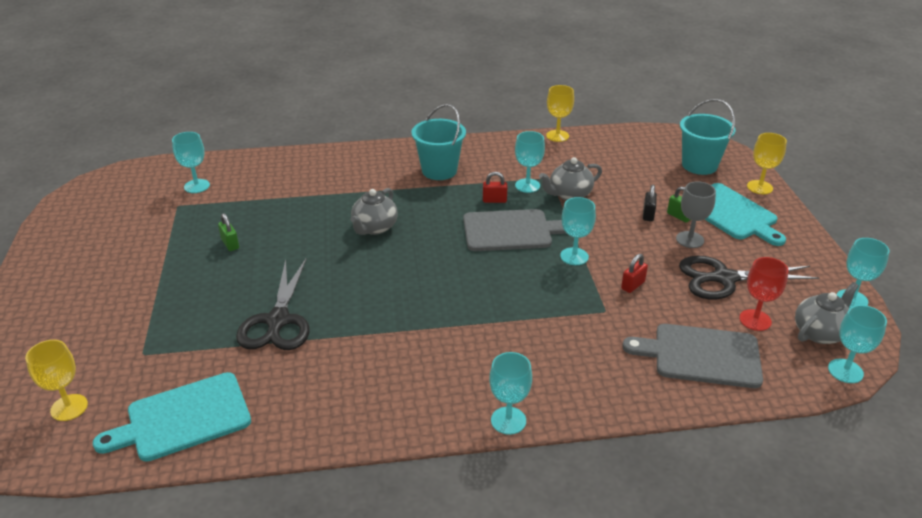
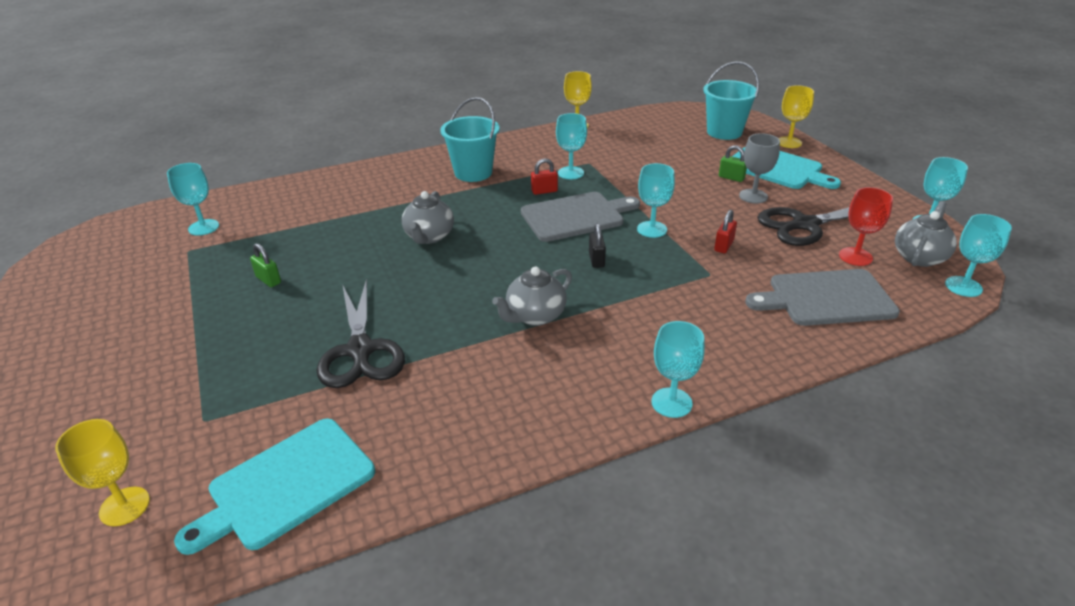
camera: 15 degrees left, 0 degrees up
grey teapot [539,157,602,201] -> grey teapot moved to [492,266,572,326]
black padlock [643,185,657,221] -> black padlock moved to [589,223,606,268]

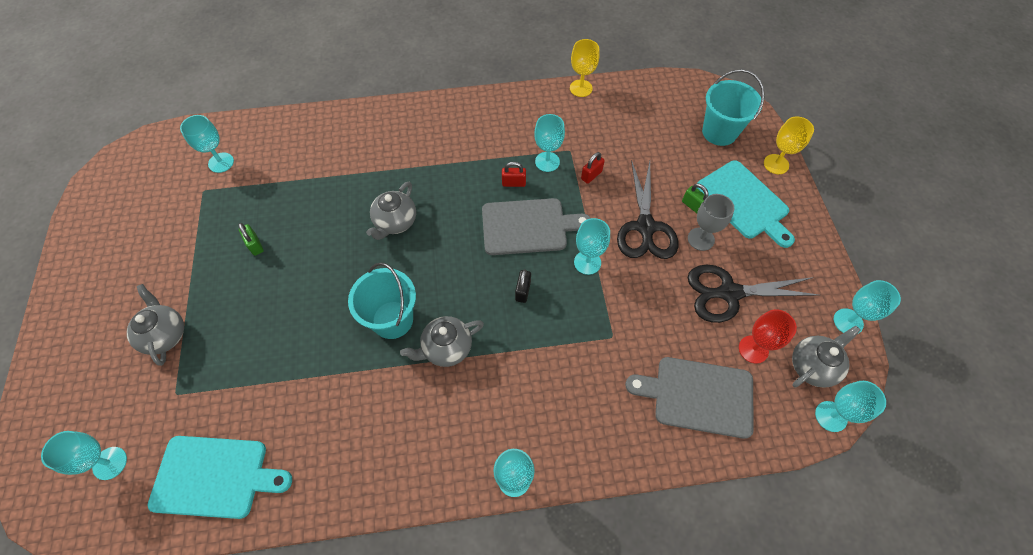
camera: 15 degrees right, 25 degrees up
yellow goblet [55,419,150,526] -> turquoise goblet [41,431,127,480]
turquoise cutting board [174,418,375,555] -> turquoise cutting board turned 150 degrees counterclockwise [147,436,292,519]
black scissors [317,278,405,388] -> black scissors moved to [617,160,678,259]
turquoise bucket [440,97,500,182] -> turquoise bucket moved to [348,262,416,339]
red padlock [714,210,737,253] -> red padlock moved to [581,152,605,184]
none -> grey teapot [127,284,184,366]

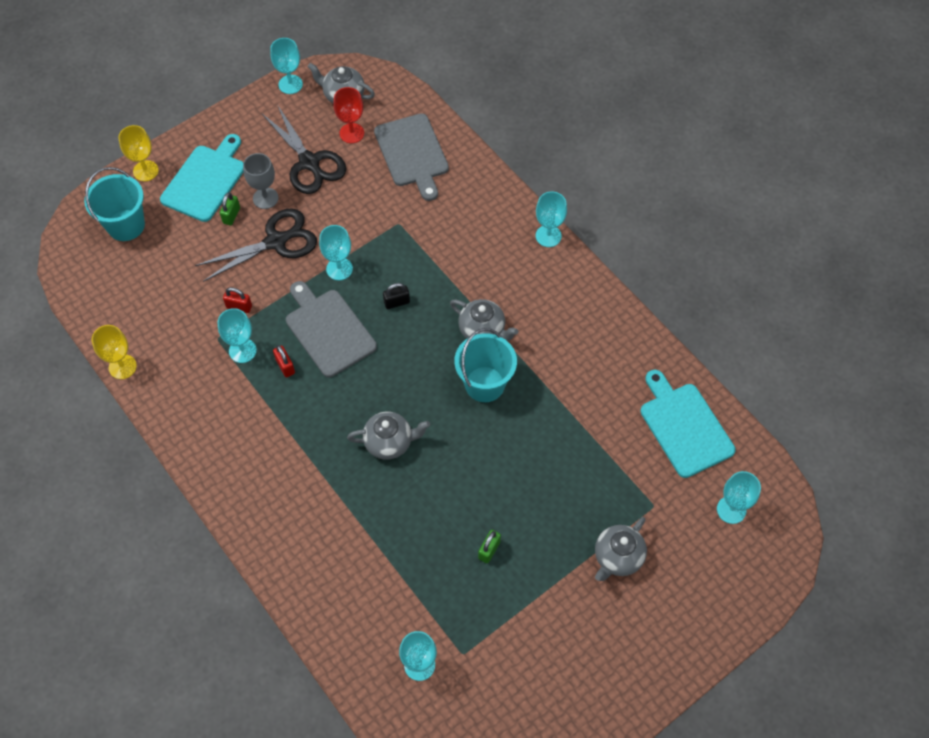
camera: 120 degrees left, 0 degrees up
turquoise goblet [815,381,886,432] -> none

